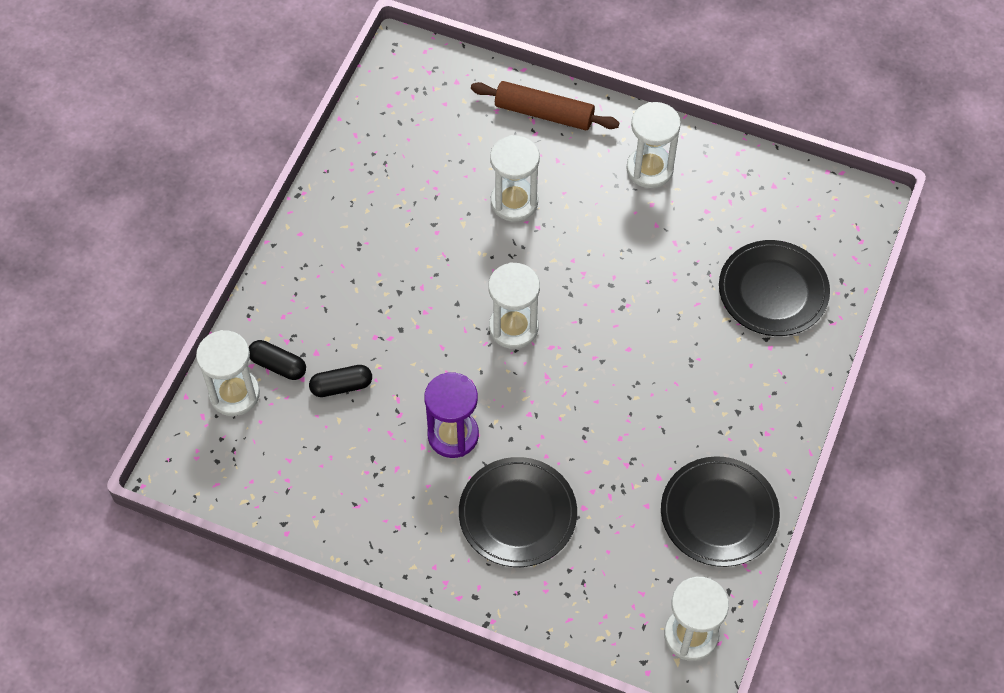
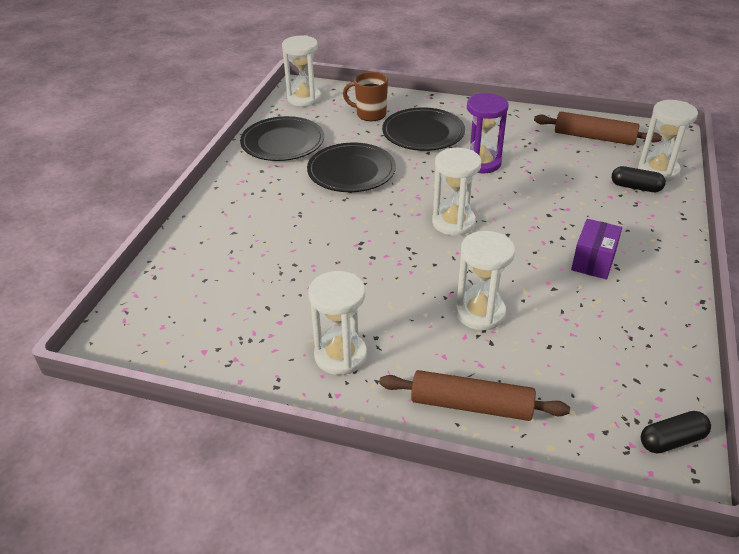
camera: 175 degrees right, 20 degrees down
black capsule [309,365,372,397] -> black capsule moved to [641,411,711,454]
black plate [719,240,830,336] -> black plate moved to [307,143,396,192]
none -> brown mug [343,72,388,121]
none -> brown rolling pin [534,112,662,145]
none -> purple box [571,219,622,279]

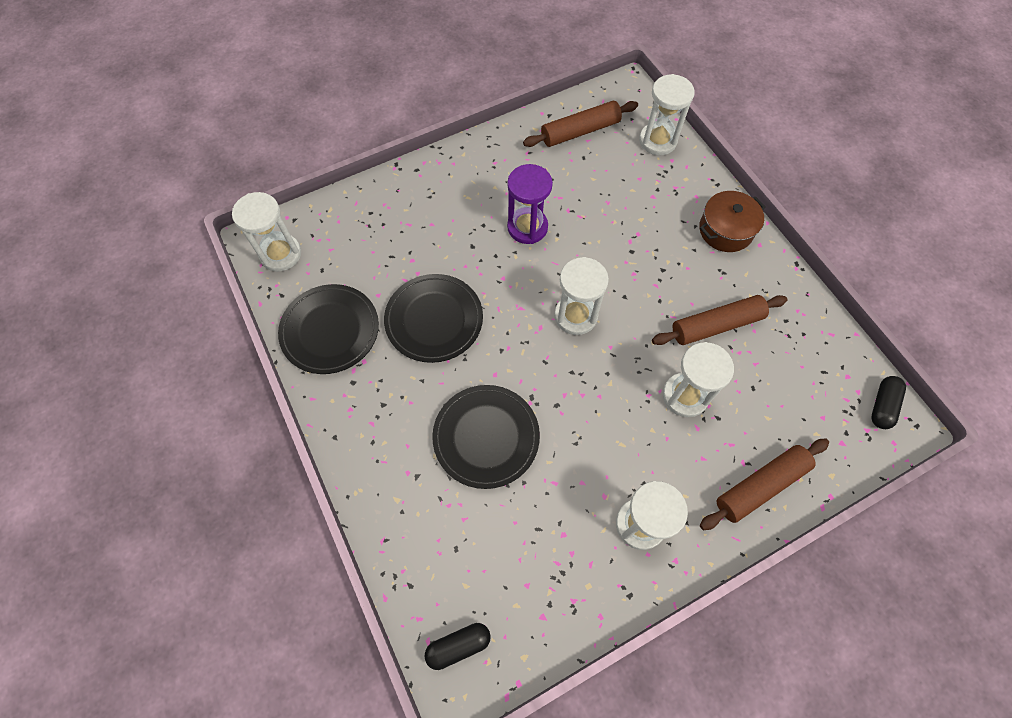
camera: 45 degrees left, 25 degrees up
brown mug [343,72,388,121] -> none
black plate [382,107,465,151] -> black plate moved to [432,385,540,489]
purple box [571,219,622,279] -> none
black capsule [612,166,666,192] -> black capsule moved to [425,623,491,670]
none -> brown rolling pin [652,295,787,345]
none -> brown pot [699,191,766,252]

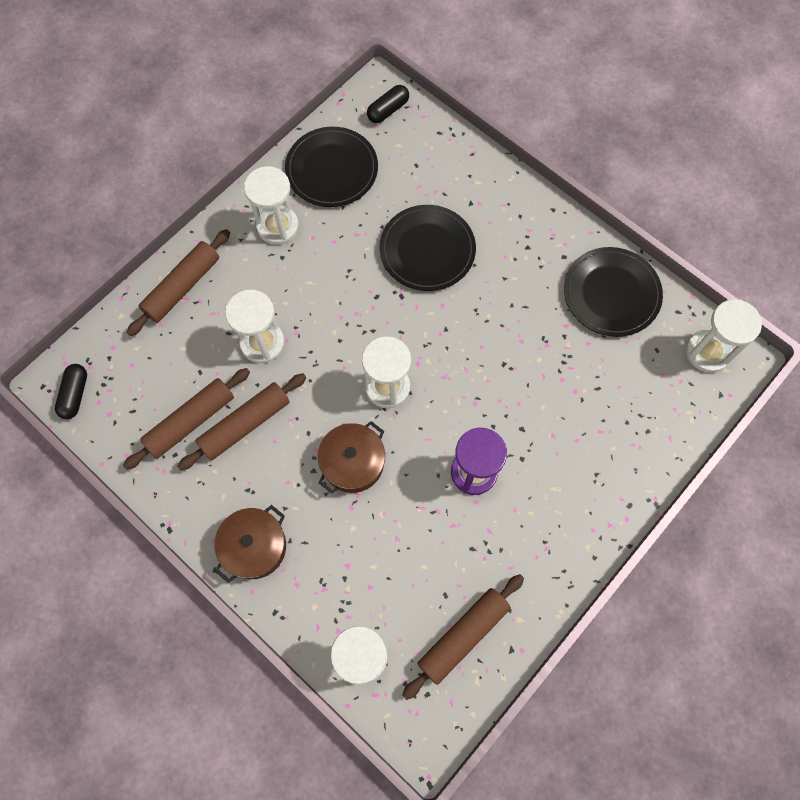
camera: 160 degrees right, 5 degrees up
black plate [384,274,483,363] -> black plate moved to [285,127,378,207]
none -> brown rolling pin [123,368,250,470]
none -> brown pot [318,421,385,494]

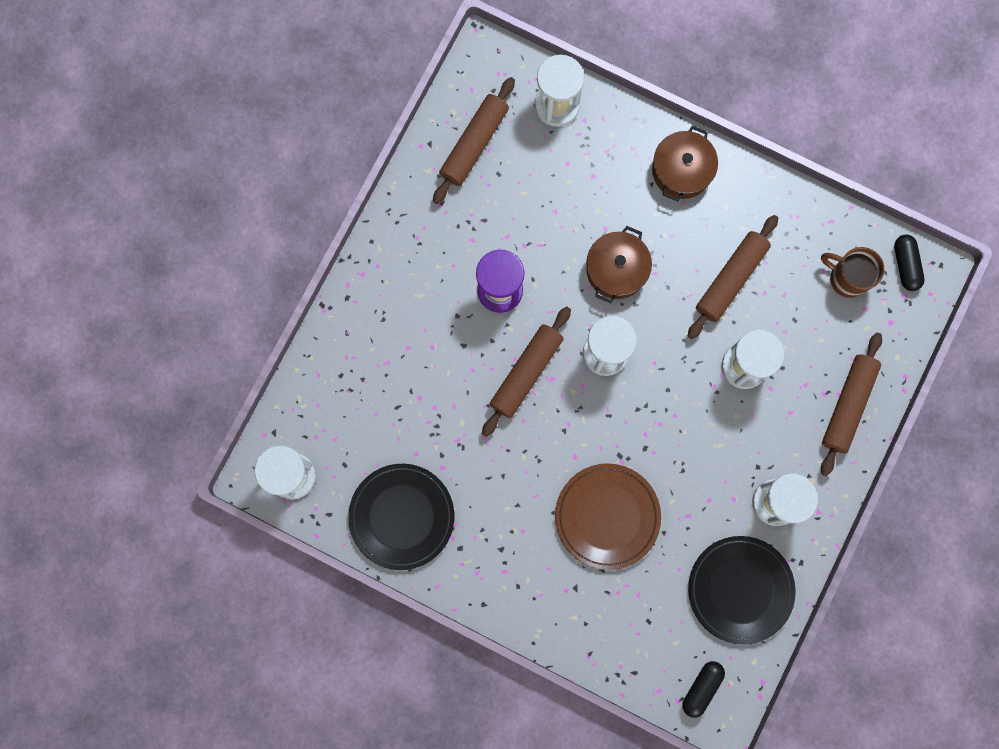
camera: 165 degrees right, 10 degrees up
brown rolling pin [123,368,250,470] -> brown rolling pin moved to [482,306,571,437]
black plate [379,205,476,291] -> brown plate [555,463,661,570]
none -> brown mug [821,247,884,298]

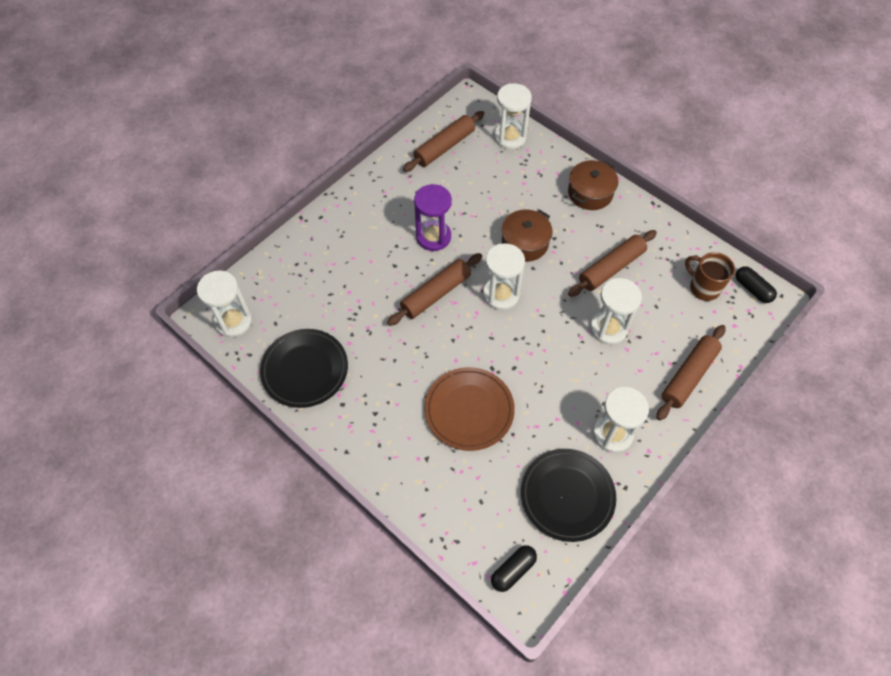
camera: 15 degrees right, 20 degrees down
black capsule [894,234,925,291] -> black capsule turned 45 degrees counterclockwise [736,266,777,303]

